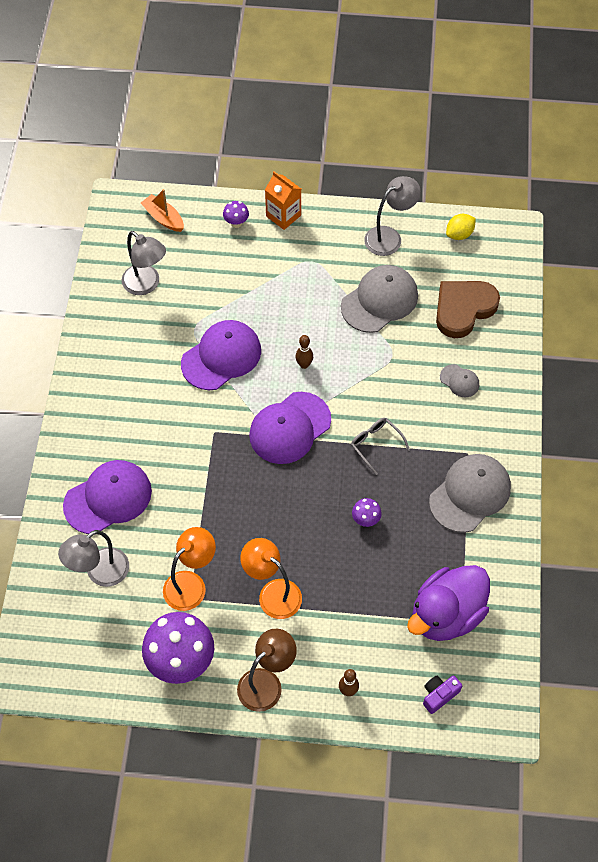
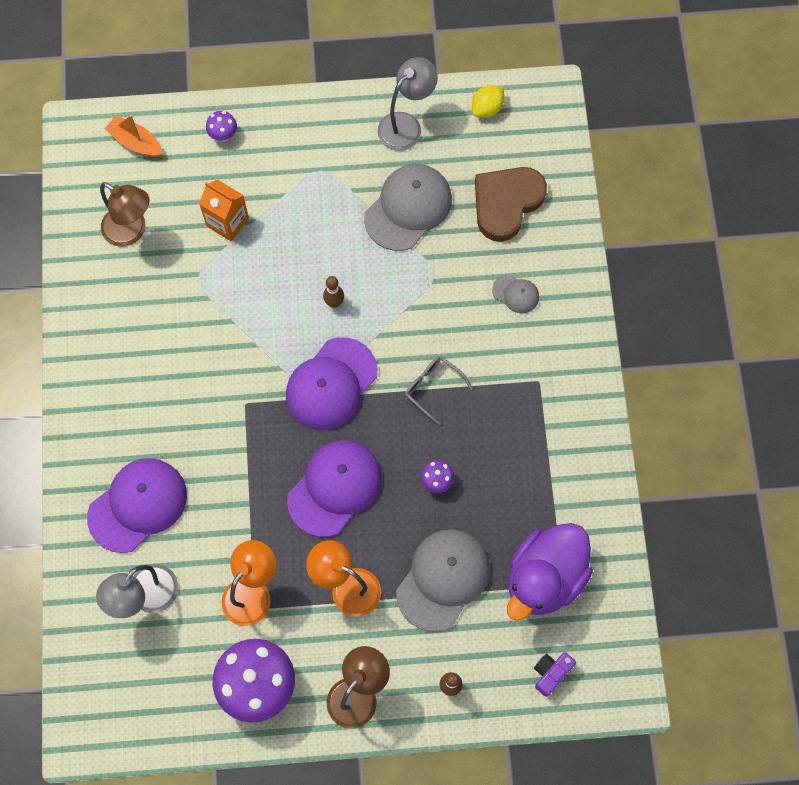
camera: 10 degrees left, 10 degrees up
grey lamp [122,231,166,295] -> brown lamp [100,182,149,247]
purple cap [181,320,261,390] -> purple cap moved to [287,440,382,537]
orange carton [265,171,301,230] -> orange carton moved to [199,180,249,241]
grey cap [429,454,511,533] -> grey cap moved to [396,529,490,632]

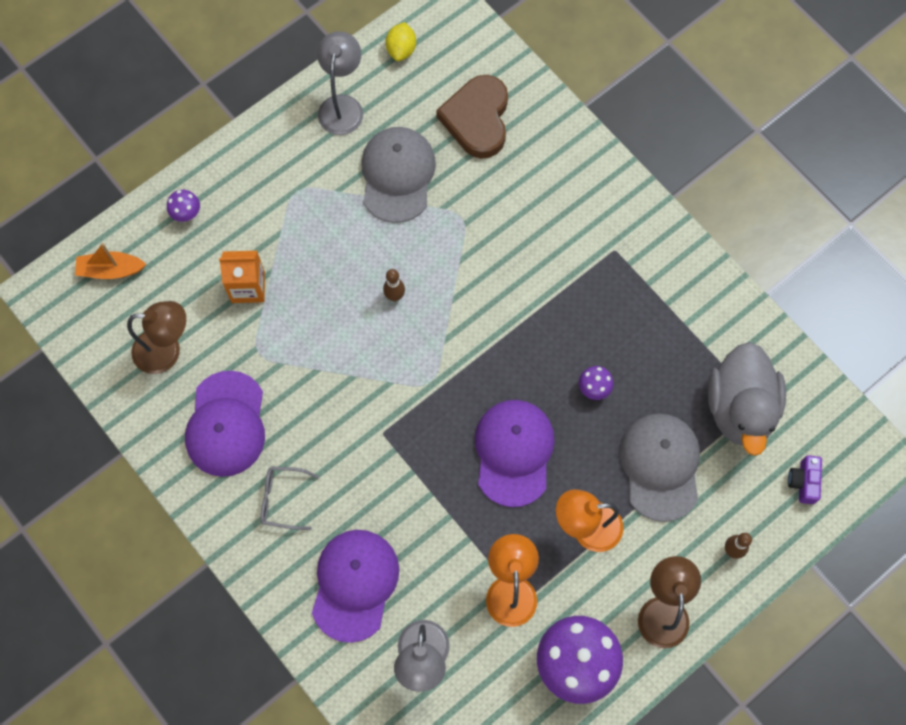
camera: 35 degrees left, 0 degrees up
purple cap [286,337,377,430] -> purple cap moved to [185,371,265,477]
grey glasses [405,356,473,425] -> grey glasses moved to [260,467,319,530]
grey cap [492,274,539,313] -> none
purple duck [507,523,593,621] -> grey duck [708,342,786,456]

